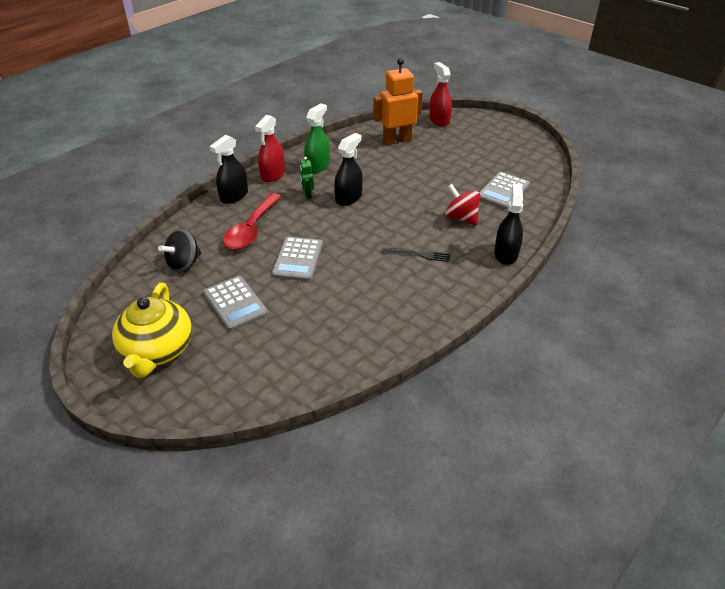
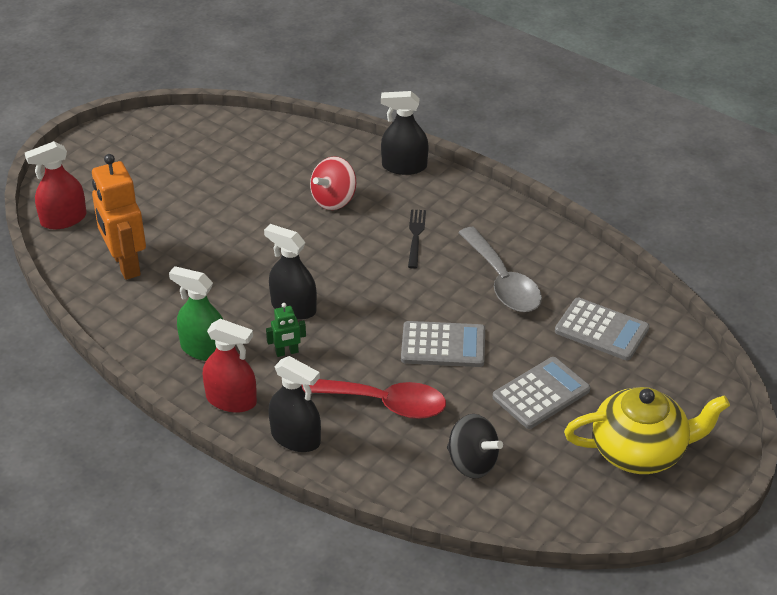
camera: 95 degrees left, 0 degrees up
grey calculator [480,172,530,210] -> grey calculator moved to [555,298,649,360]
none -> grey spoon [458,227,542,312]

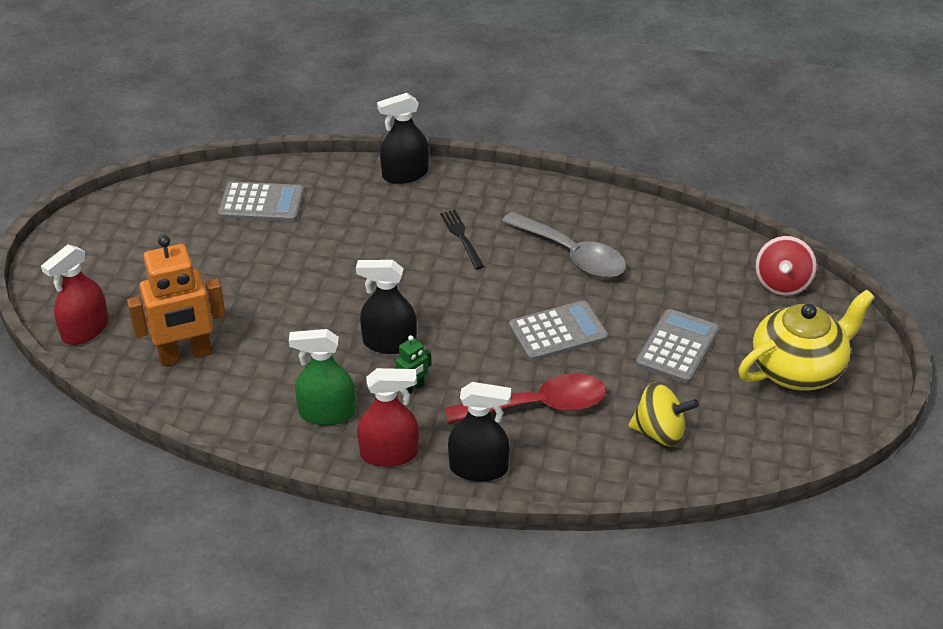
camera: 25 degrees left, 0 degrees up
orange robot [92,154,146,280] -> orange robot turned 60 degrees counterclockwise [127,235,226,366]
red spinning top [310,156,356,210] -> red spinning top moved to [755,236,817,296]
black spinning top [447,414,503,479] -> yellow spinning top [629,382,699,446]
grey calculator [555,298,649,360] -> grey calculator moved to [218,181,304,222]

